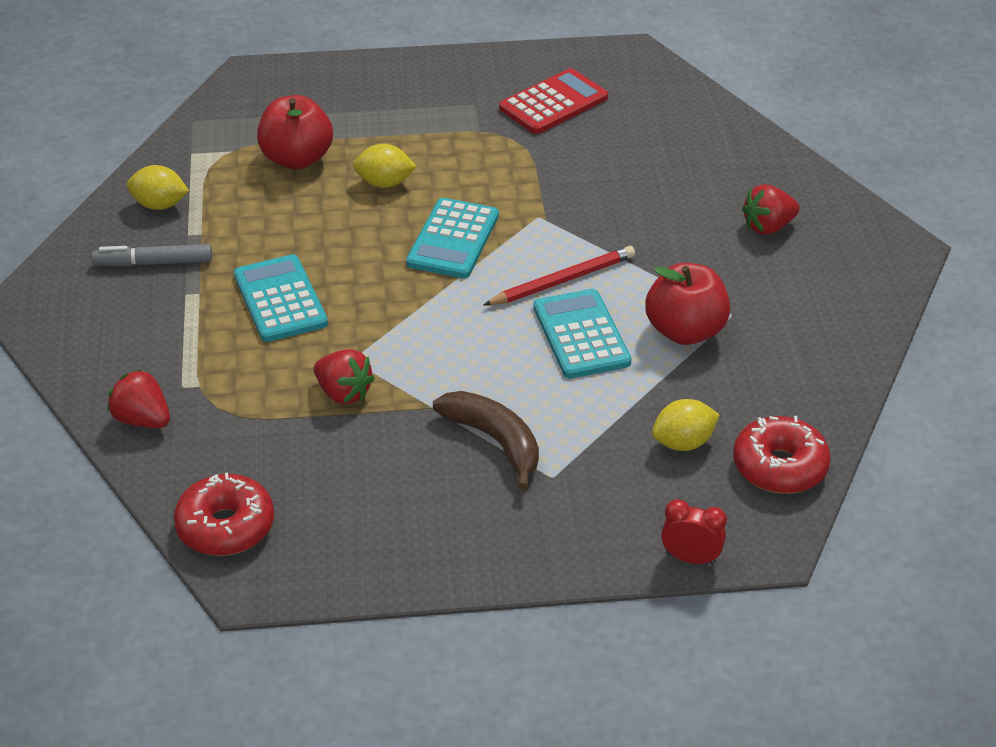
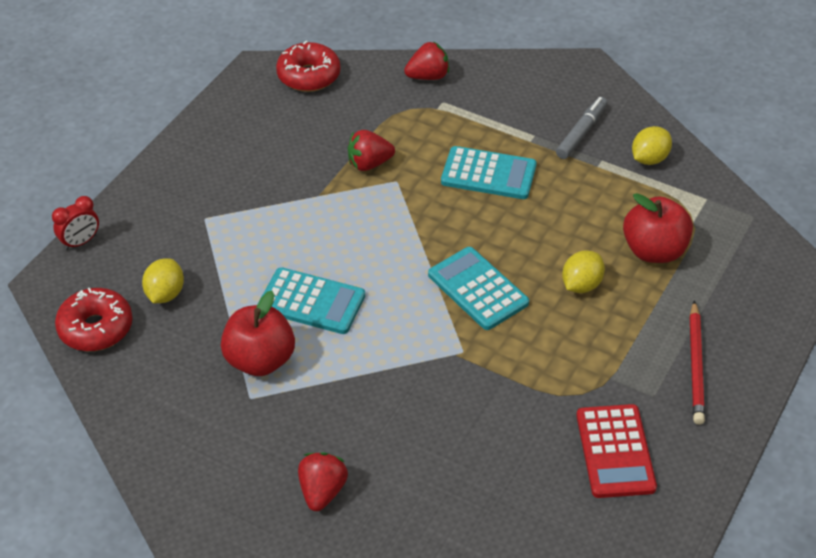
camera: 125 degrees right, 5 degrees up
brown banana [433,391,539,490] -> none
red pencil [484,246,635,305] -> red pencil moved to [690,300,705,425]

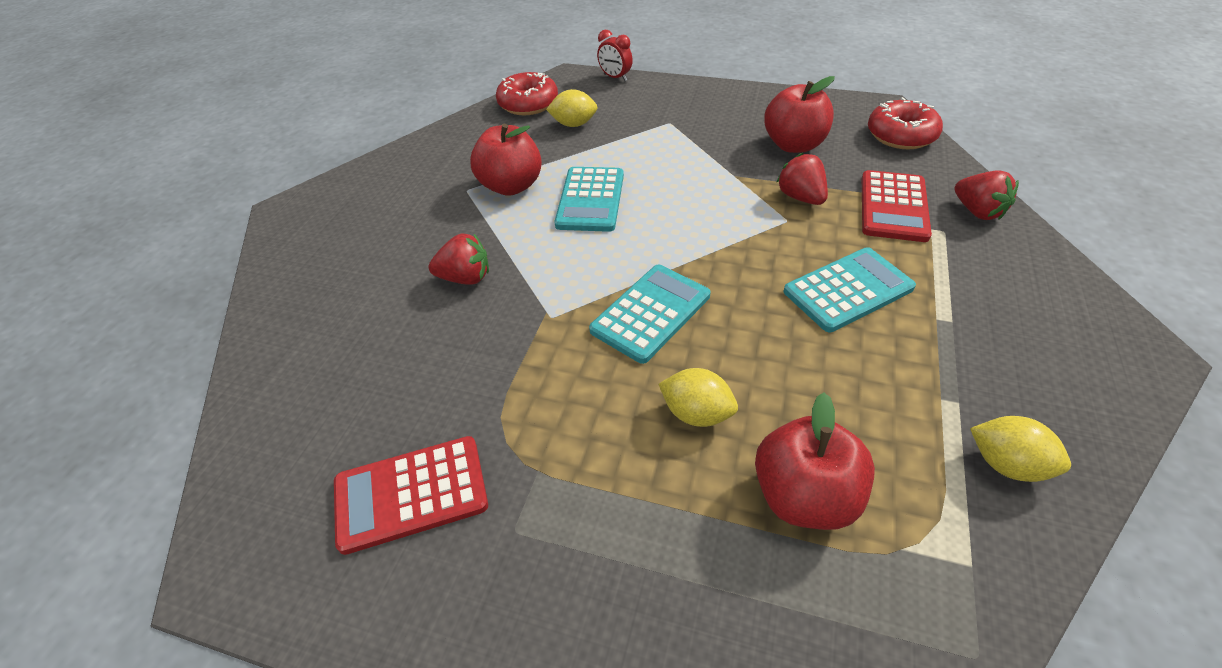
camera: 80 degrees right, 0 degrees up
red strawberry [298,452,348,511] -> red strawberry moved to [428,233,489,284]
turquoise calculator [441,146,537,199] -> turquoise calculator turned 120 degrees counterclockwise [784,247,916,332]
grey marker [556,97,607,159] -> none
red pencil [690,300,705,425] -> none
none -> red apple [764,76,835,153]
none -> red calculator [862,170,932,242]

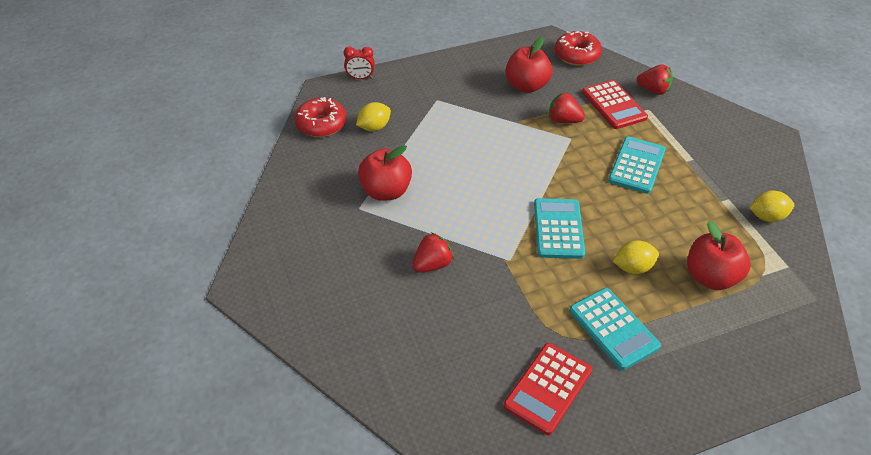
camera: 40 degrees left, 0 degrees up
turquoise calculator [555,167,624,232] -> turquoise calculator moved to [569,288,661,370]

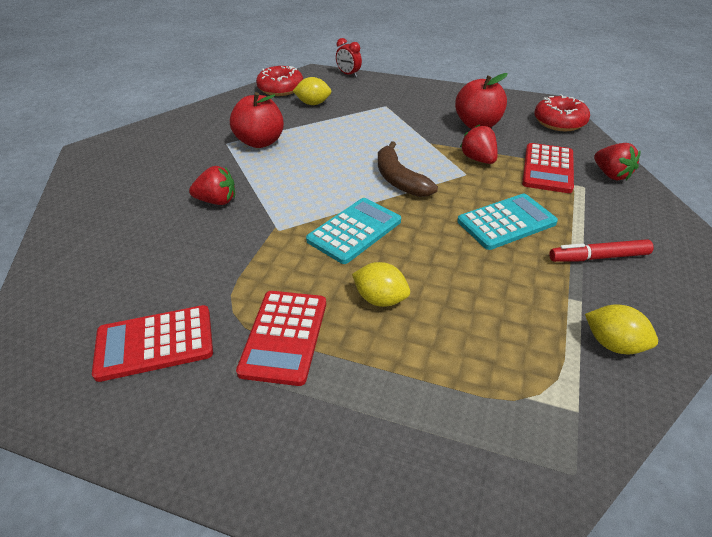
camera: 40 degrees right, 5 degrees down
turquoise calculator [569,288,661,370] -> red calculator [236,291,326,386]
red apple [687,221,750,290] -> none
none -> brown banana [378,141,438,197]
none -> red marker [549,239,654,262]

